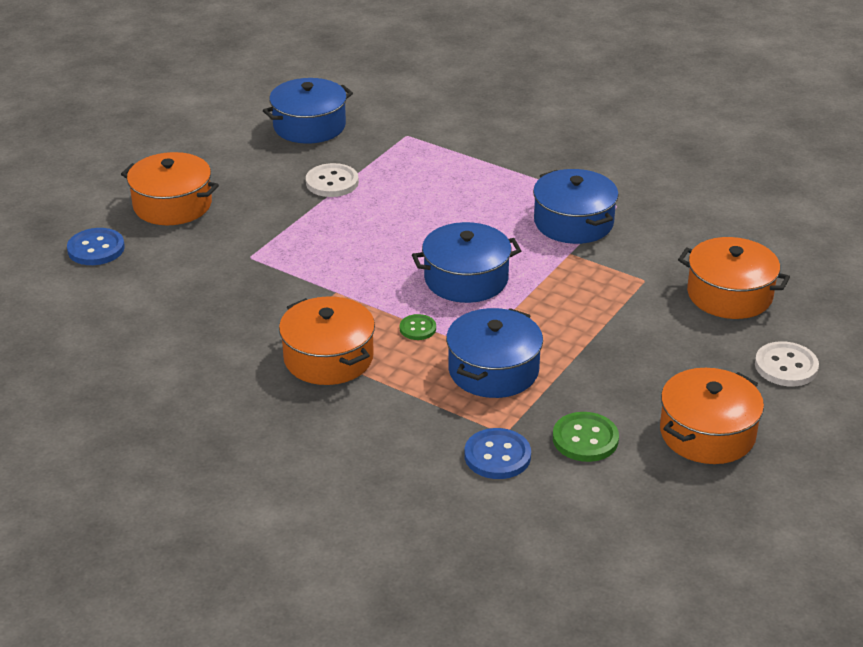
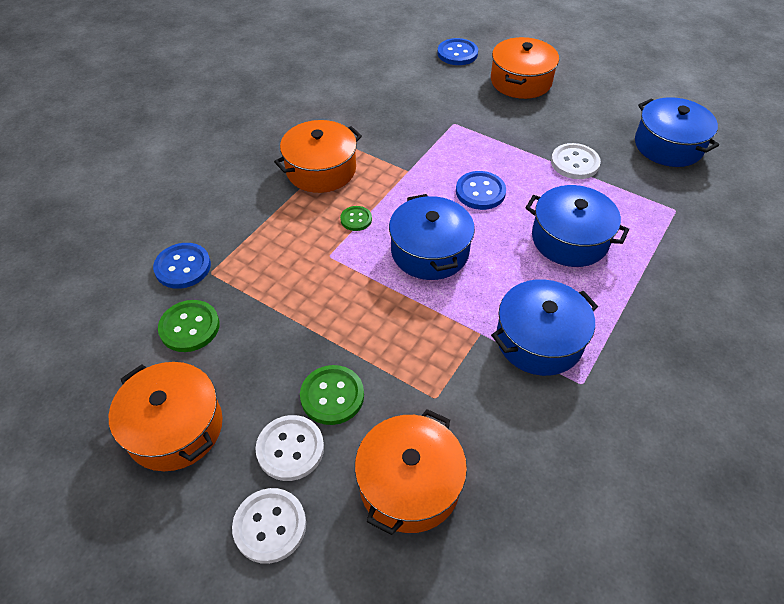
camera: 90 degrees right, 15 degrees up
blue pot [446,308,543,398] -> blue pot moved to [525,185,629,267]
none -> white button [256,415,324,481]
none -> green button [300,365,364,425]
none -> blue button [456,171,506,210]

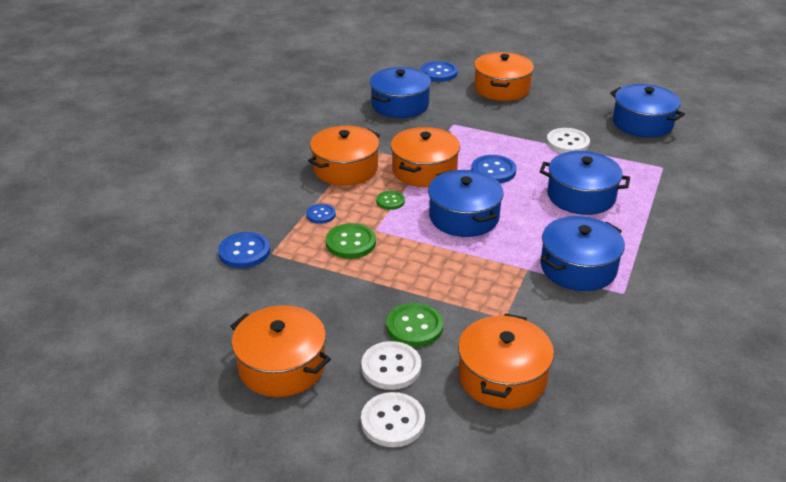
camera: 10 degrees left, 15 degrees down
green button [158,300,219,352] -> green button moved to [326,223,376,259]
none -> blue button [306,204,336,224]
none -> blue pot [370,67,431,118]
none -> orange pot [391,127,460,187]

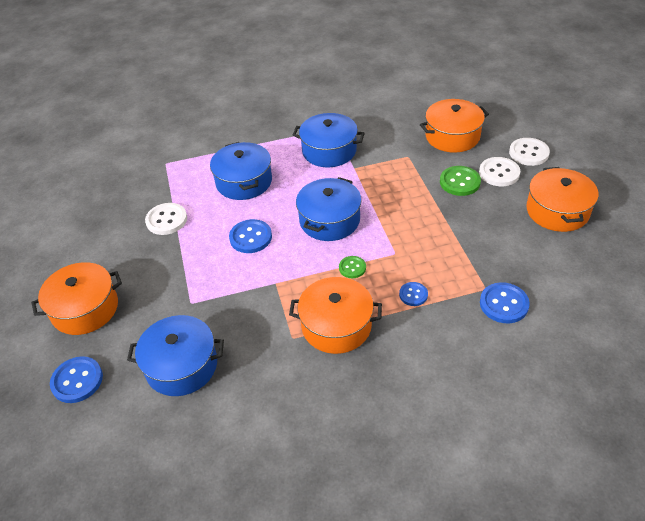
camera: 125 degrees left, 10 degrees up
green button [326,223,376,259] -> none
orange pot [391,127,460,187] -> none
blue pot [610,84,685,138] -> none

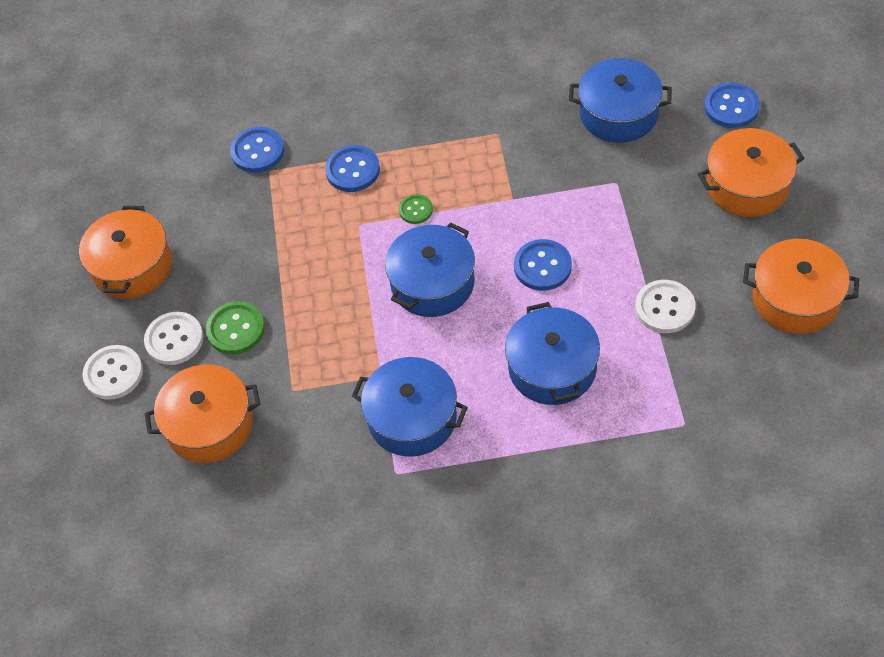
camera: 170 degrees left, 10 degrees up
orange pot [289,277,382,354] -> orange pot moved to [743,239,859,334]
blue button [399,282,428,306] -> blue button [325,145,380,192], size x1.64

